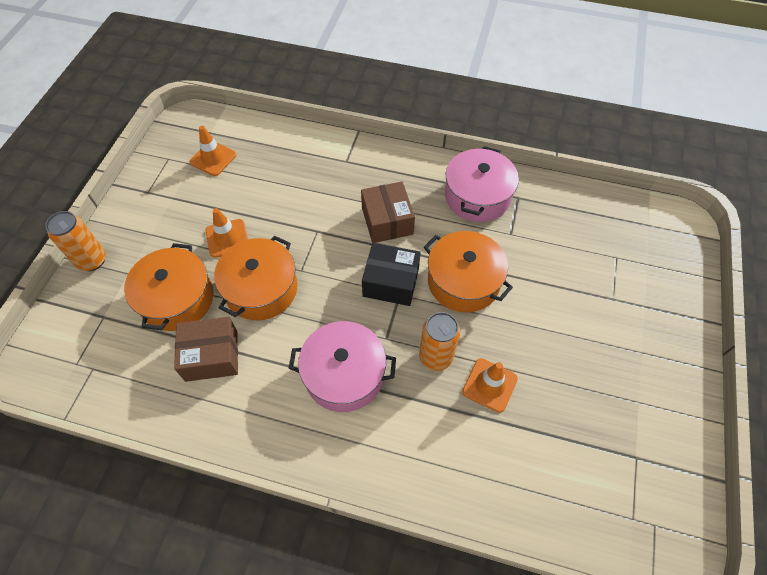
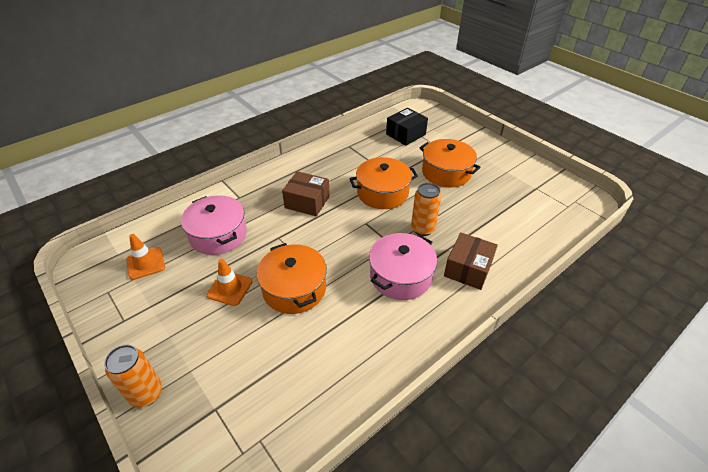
camera: 55 degrees left, 15 degrees down
orange pot [124,243,213,331] -> orange pot moved to [420,139,481,188]
brown box [174,317,238,382] -> brown box moved to [444,232,498,290]
black box [362,243,421,306] -> black box moved to [386,108,428,146]
pink pot [445,146,519,222] -> pink pot moved to [181,195,247,255]
orange traffic cone [462,358,518,413] -> none

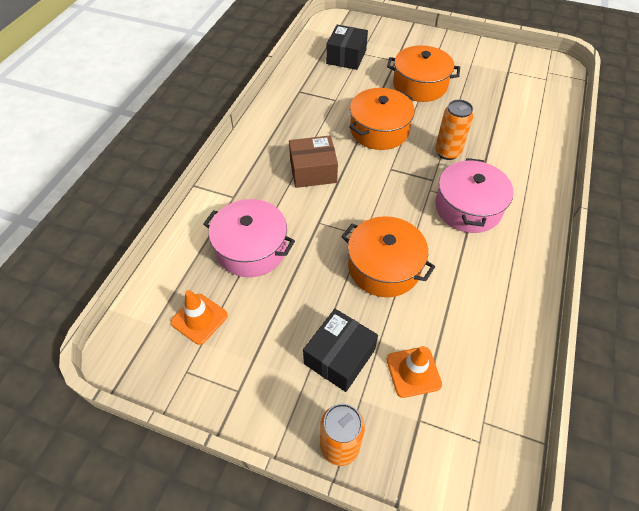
camera: 30 degrees left, 10 degrees up
orange traffic cone [206,259,252,306] -> orange traffic cone moved to [387,346,442,398]
brown box [444,232,498,290] -> none
none -> black box [303,309,378,392]

